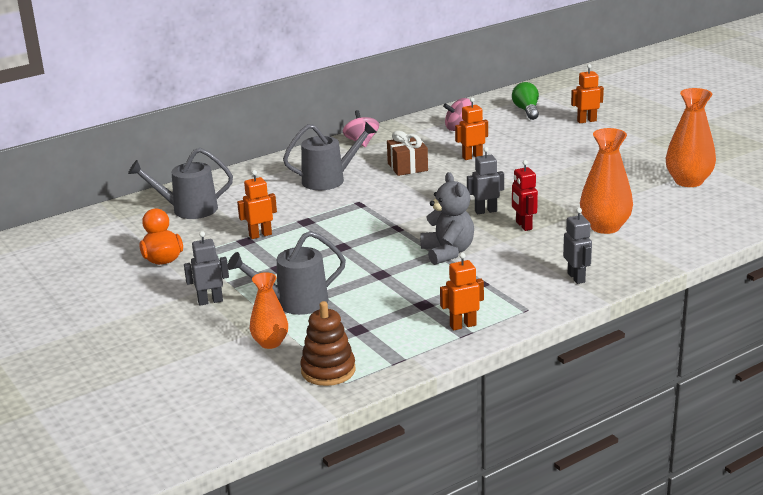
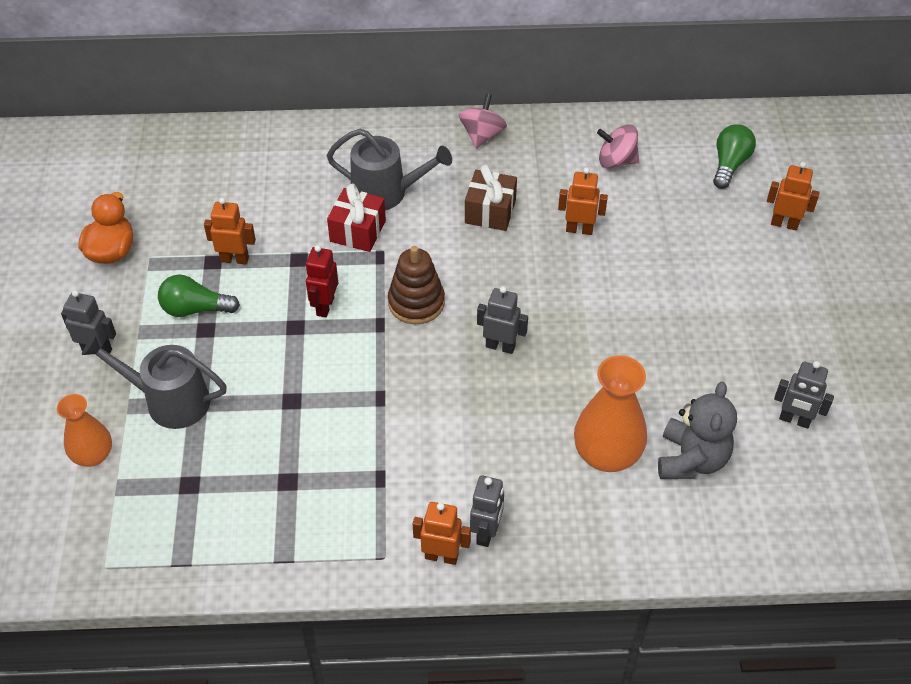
camera: 30 degrees right, 25 degrees up
grey watering can [128,148,233,219] -> none
brown stacking toy [300,301,356,386] -> brown stacking toy moved to [388,246,445,324]
grey teddy bear [420,172,474,265] -> grey teddy bear moved to [658,382,737,479]
orange robot [440,253,484,330] -> orange robot moved to [413,502,471,565]
red robot [512,160,538,231] -> red robot moved to [306,245,338,317]
orange vase [666,88,716,187] -> grey robot [774,361,834,428]
none -> green light bulb [158,275,240,317]
none -> red gift [327,183,386,252]

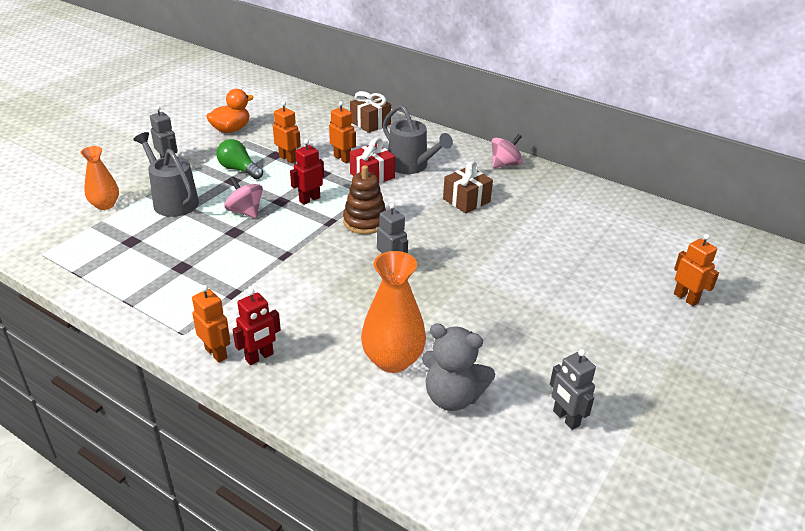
camera: 35 degrees right, 15 degrees down
grey robot [470,475,504,547] -> red robot [233,288,281,365]
orange robot [558,167,608,235] -> orange robot moved to [329,101,356,163]
pink spinning top [597,124,639,168] -> pink spinning top moved to [224,177,263,218]
grey teddy bear [658,382,737,479] -> grey teddy bear turned 60 degrees clockwise [422,323,495,411]
green light bulb [713,124,756,189] -> none
none -> brown gift [350,91,391,133]

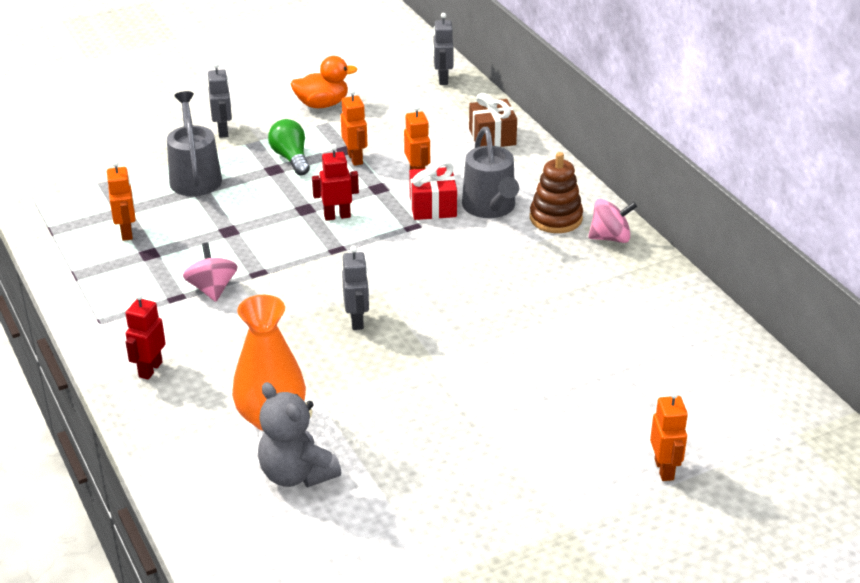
camera: 30 degrees right, 0 degrees up
orange vase [80,146,119,210] -> none
orange robot [192,285,230,363] -> orange robot moved to [107,160,136,241]
pink spinning top [224,177,263,218] -> pink spinning top moved to [183,242,238,302]
red robot [233,288,281,365] -> red robot turned 120 degrees clockwise [126,293,166,380]
brown stacking toy [343,165,386,234] -> brown stacking toy moved to [530,152,583,233]
brown gift [443,161,493,213] -> none
grey robot [550,349,596,430] -> grey robot moved to [433,13,454,85]

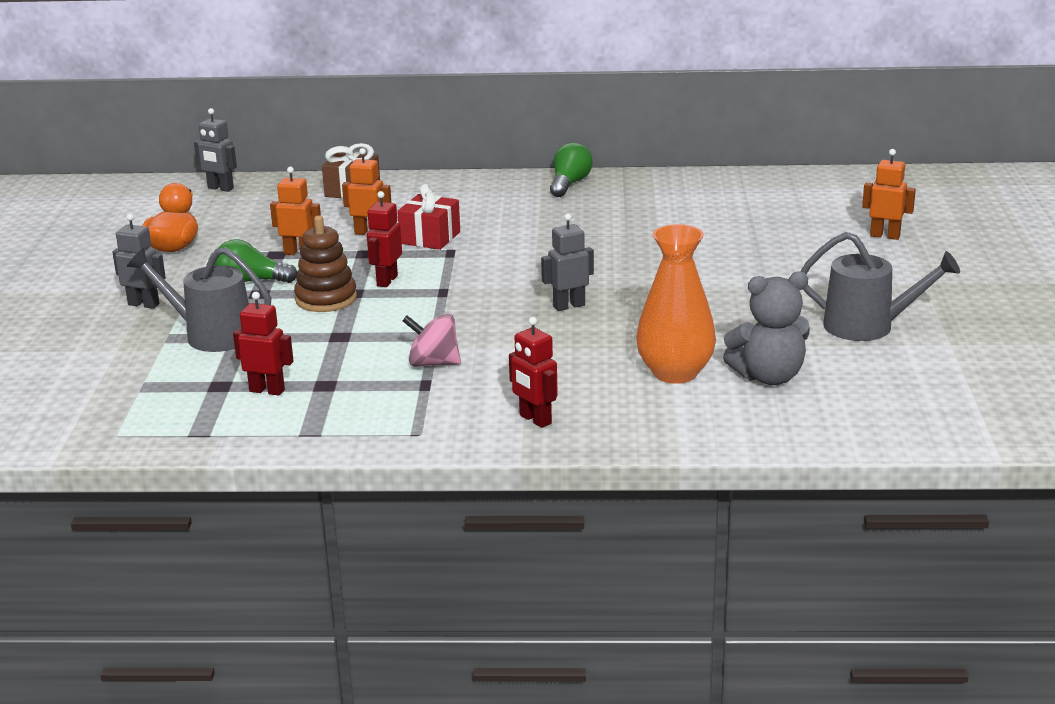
camera: 60 degrees left, 10 degrees down
orange robot [107,160,136,241] -> red robot [233,292,294,396]
grey robot [342,246,369,330] -> grey robot turned 45 degrees counterclockwise [541,213,594,311]
grey watering can [462,127,519,218] -> grey watering can moved to [800,232,960,341]
brown stacking toy [530,152,583,233] -> brown stacking toy moved to [294,215,357,312]
pink spinning top [588,199,637,243] -> green light bulb [550,143,592,197]

